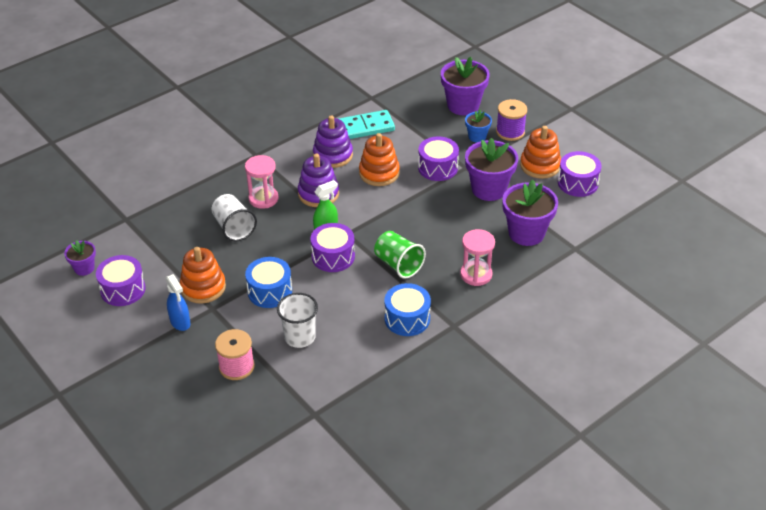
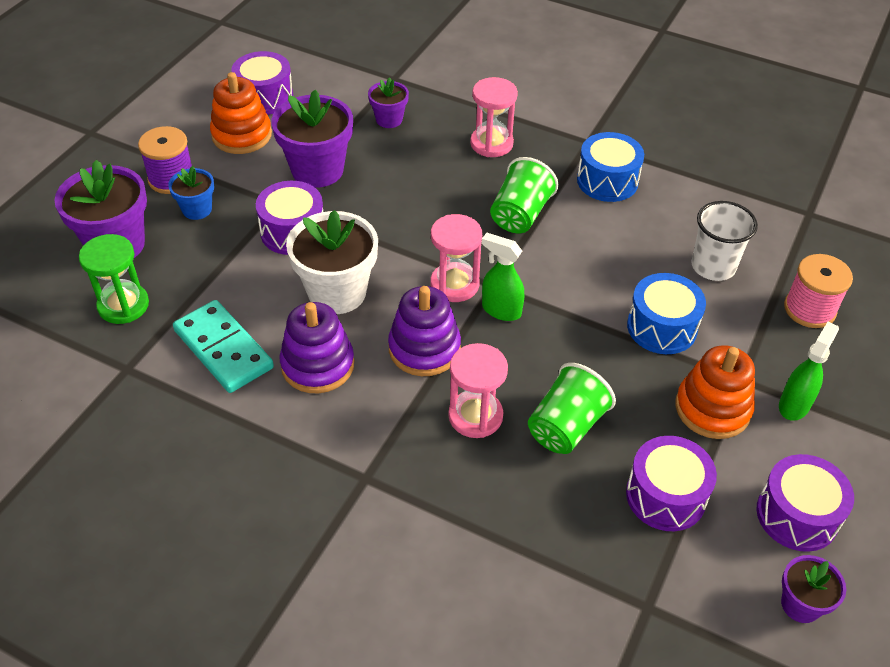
camera: 115 degrees left, 5 degrees up
blue spray bottle [165,274,190,331] -> green spray bottle [779,322,839,421]
white cup [211,194,257,241] -> green cup [528,363,616,454]
purple drum [310,223,355,272] -> purple drum moved to [626,436,717,531]
orange stacking toy [359,133,400,186] -> white flower pot [286,210,378,314]
purple flower pot [502,180,558,246] -> purple flower pot [368,77,409,128], size x0.54
none -> green hourglass [79,234,149,324]
none -> pink hourglass [430,214,482,302]

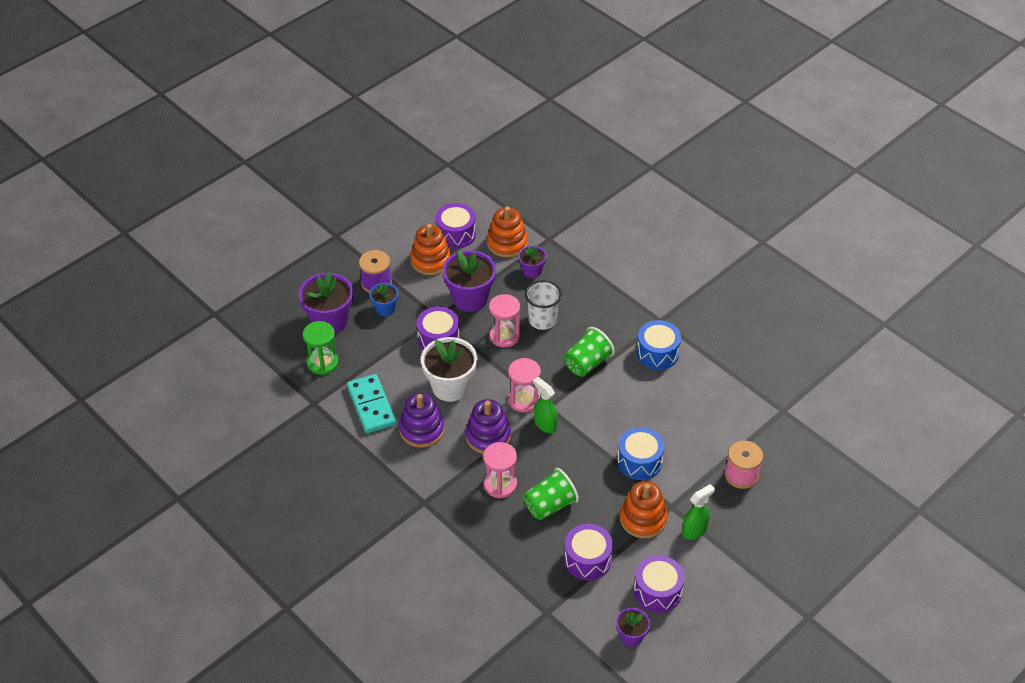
camera: 20 degrees right, 0 degrees up
pink hourglass [470,77,518,157] -> pink hourglass moved to [489,294,520,347]
white cup [691,201,758,281] -> white cup moved to [525,280,562,330]
none -> orange stacking toy [487,206,528,257]

